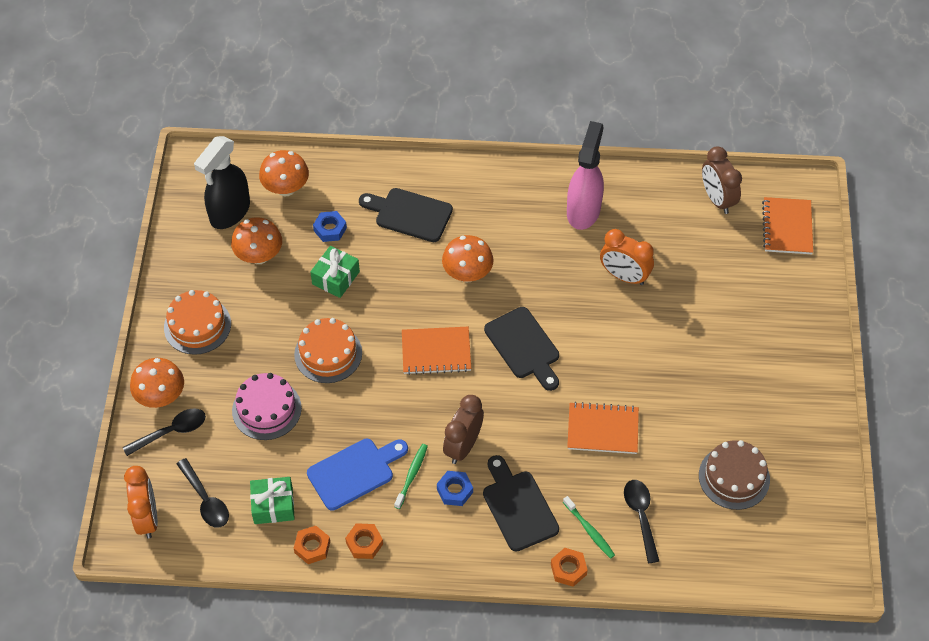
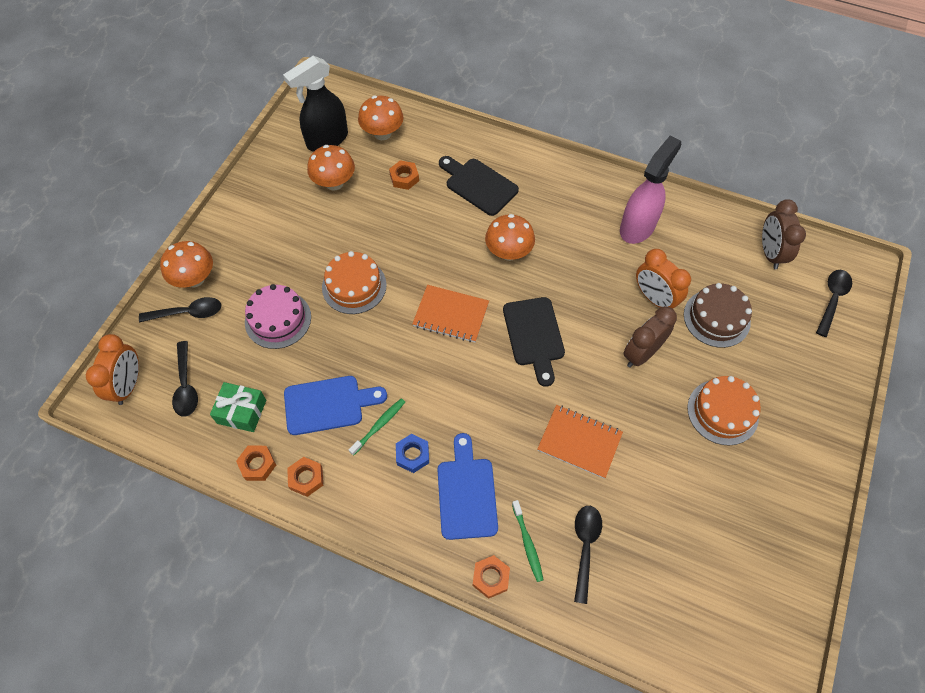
camera: 20 degrees right, 5 degrees up
orange cake [164,290,231,355] -> orange cake moved to [687,376,761,445]
green gift [310,246,360,298] -> none
blue nut [313,211,347,242] -> orange nut [389,160,419,190]
brown clock [443,395,484,464] -> brown clock moved to [623,306,677,368]
black cutting board [483,455,559,552] -> blue cutting board [437,433,498,540]
brown cake [699,440,770,510] -> brown cake moved to [684,283,752,348]
orange notebook [762,197,813,254] -> black spoon [816,270,852,337]

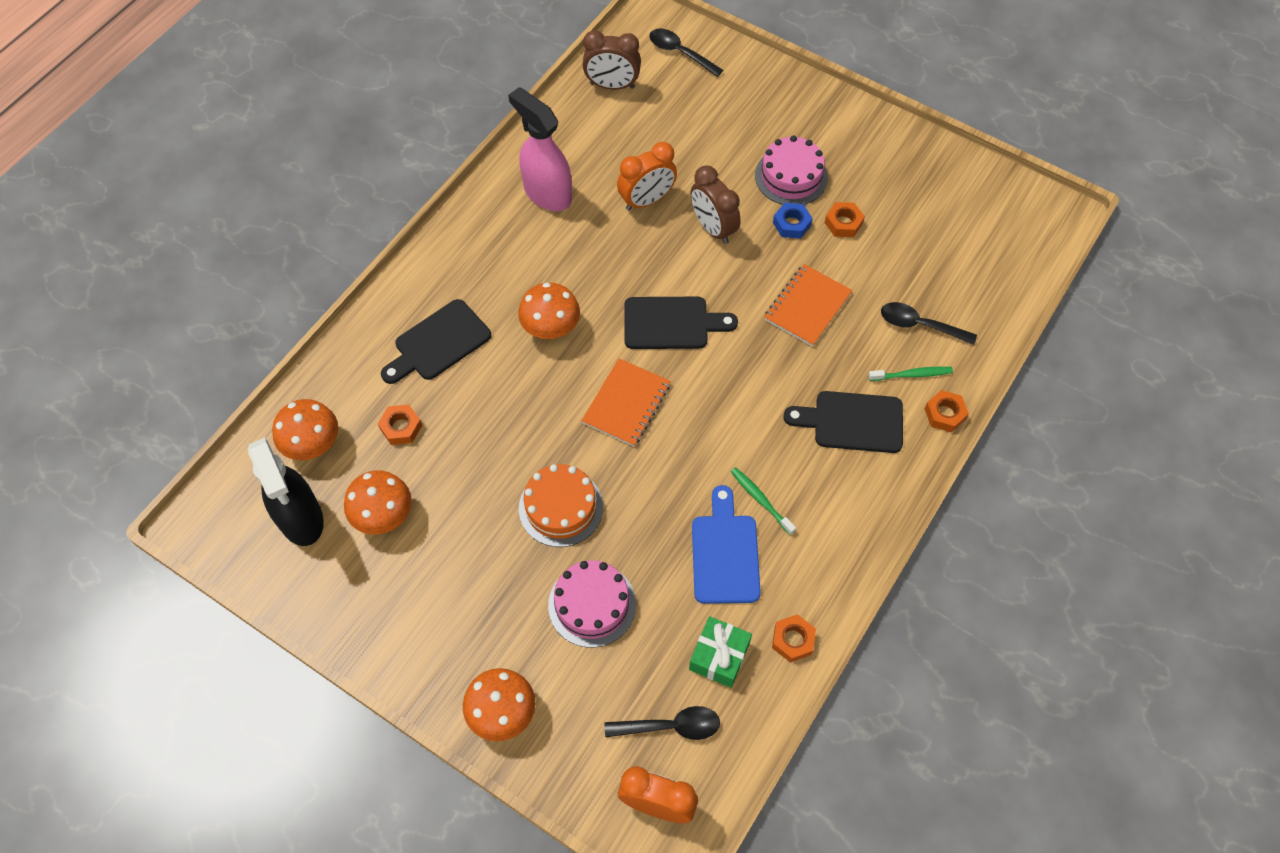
camera: 80 degrees left, 0 degrees up
black spoon [139,297,221,322] -> none
orange nut [287,457,323,497] -> orange nut moved to [825,202,865,237]
blue nut [396,434,429,473] -> blue nut moved to [773,203,813,239]
blue cutting board [437,433,498,540] -> black cutting board [783,391,903,453]
brown cake [684,283,752,348] -> none
orange cake [687,376,761,445] -> pink cake [755,136,828,205]

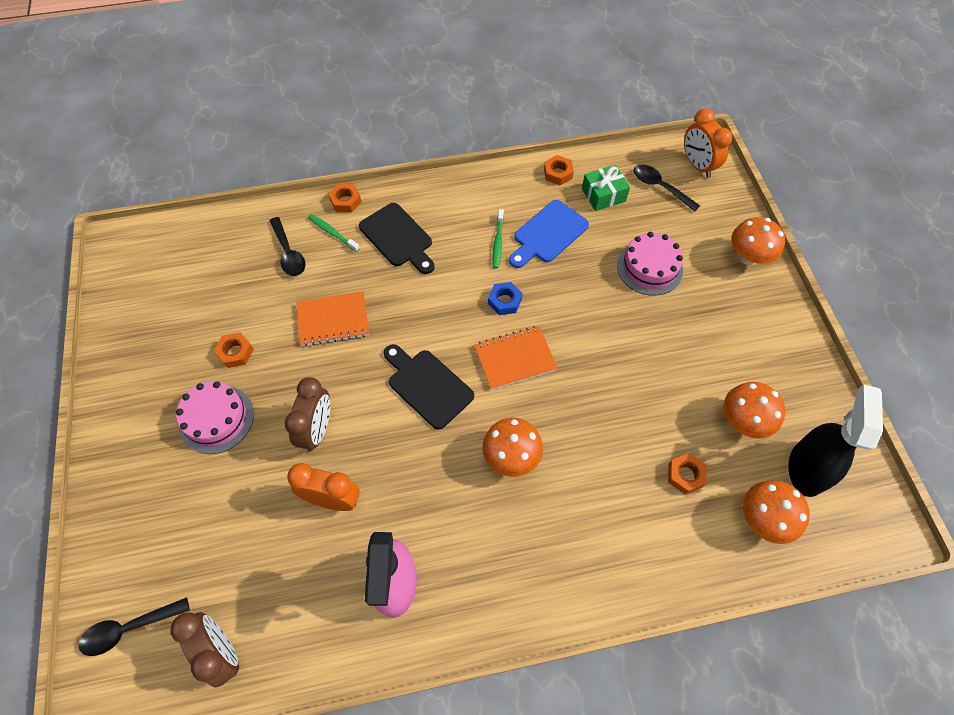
camera: 135 degrees left, 0 degrees up
black cutting board [381,299,491,384] -> none
orange cake [519,464,603,547] -> none
black spoon [650,29,723,77] -> black spoon turned 75 degrees clockwise [79,597,190,656]
blue nut [773,203,813,239] -> blue nut moved to [488,282,523,315]

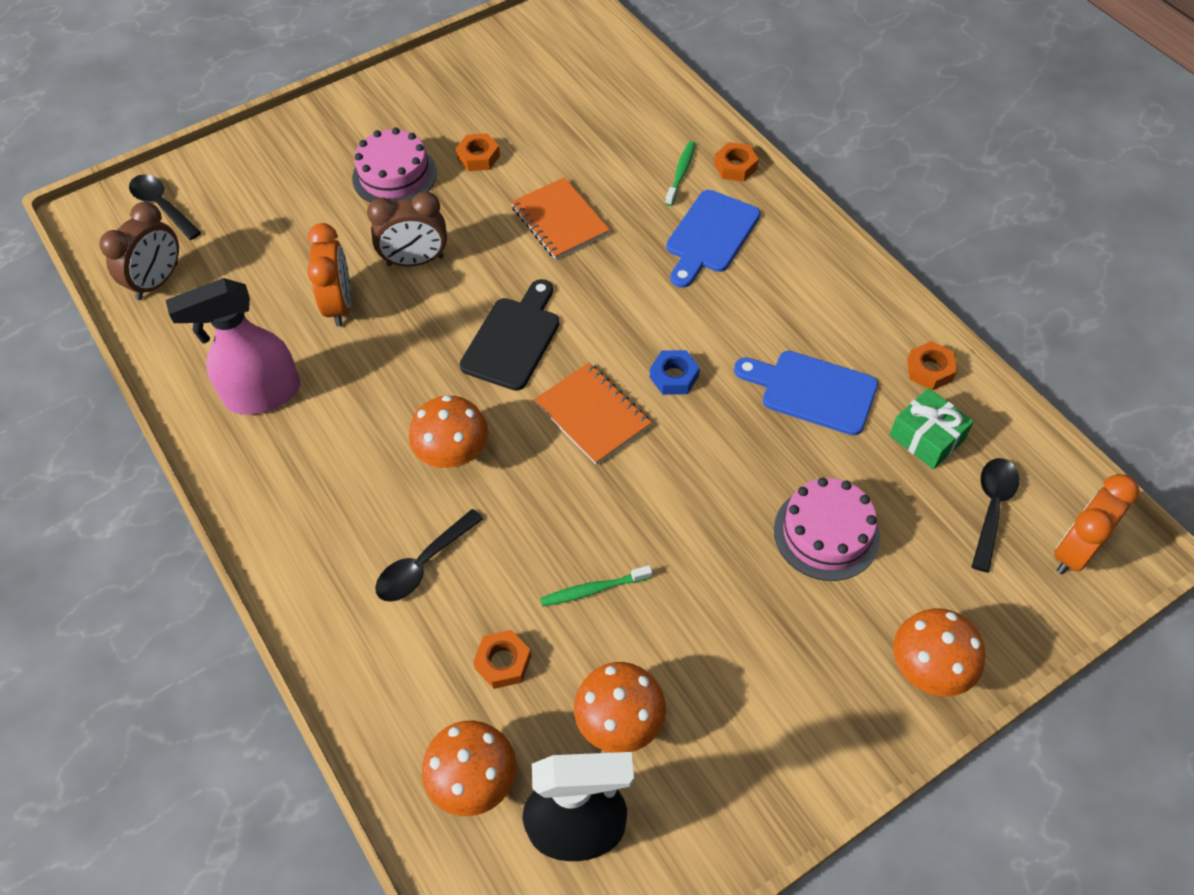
camera: 70 degrees right, 5 degrees down
black spoon [270,217,305,276] -> black spoon moved to [375,509,483,602]
black cutting board [359,203,435,274] -> blue cutting board [666,190,760,288]
green toothbrush [492,209,504,269] -> green toothbrush moved to [540,565,652,607]

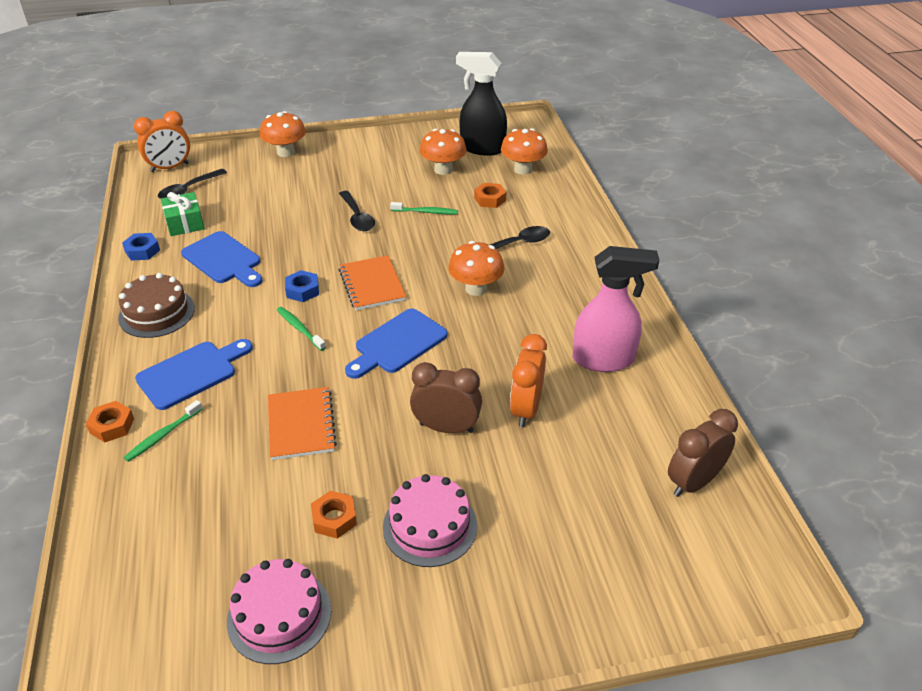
camera: 160 degrees left, 15 degrees down
black spoon [129,174,201,240] -> black spoon moved to [339,191,375,231]
black cutting board [460,279,559,391] -> blue cutting board [345,308,448,379]
pink cake [774,477,880,581] -> pink cake moved to [227,559,331,664]
orange nut [907,341,957,390] -> blue nut [122,233,160,261]
none -> brown cake [118,273,195,338]
none -> green toothbrush [277,307,326,351]

